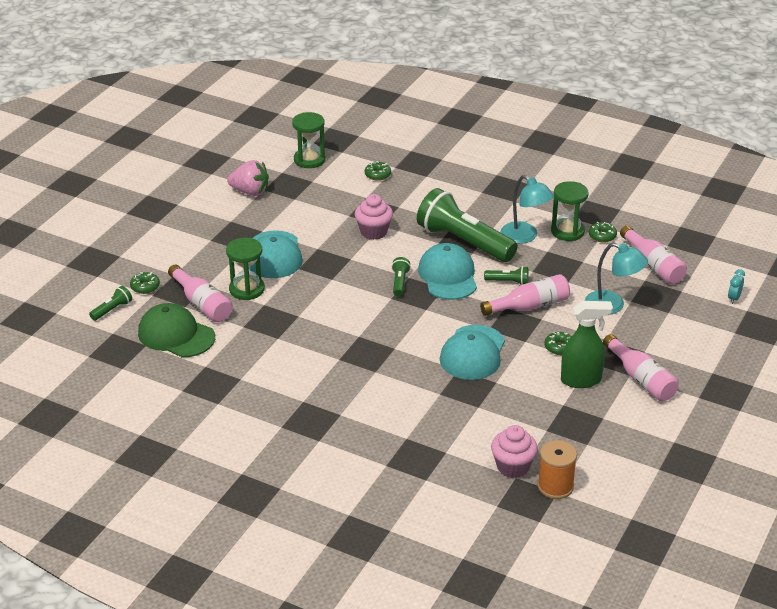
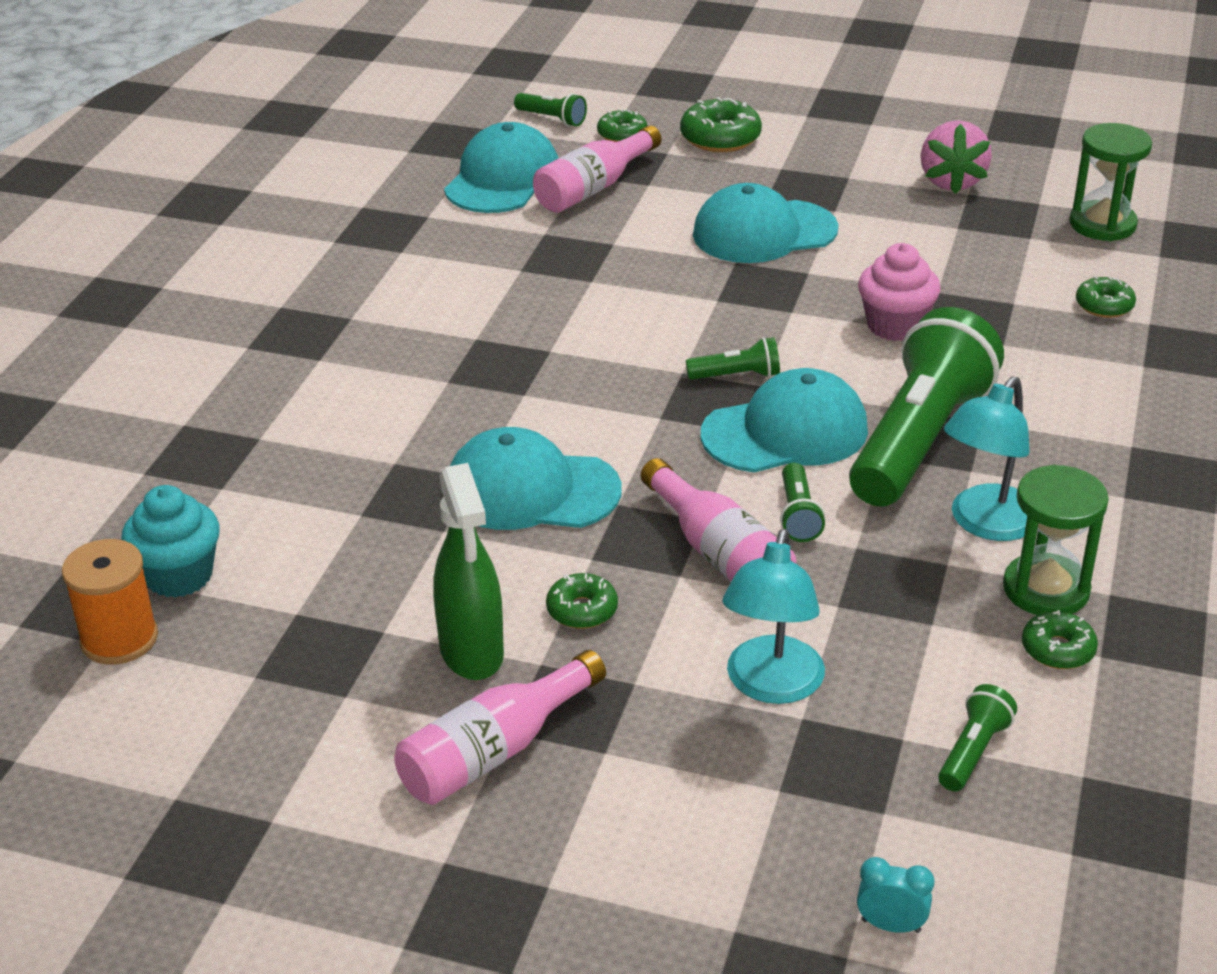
camera: 80 degrees right, 0 degrees up
green cap [138,303,215,357] -> turquoise cap [444,122,559,213]
green hourglass [226,238,265,300] -> none
pink cupcake [491,425,538,478] -> turquoise cupcake [121,485,220,598]
pink bottle [620,226,687,284] -> green flashlight [938,684,1017,792]
none -> green donut [680,97,762,152]

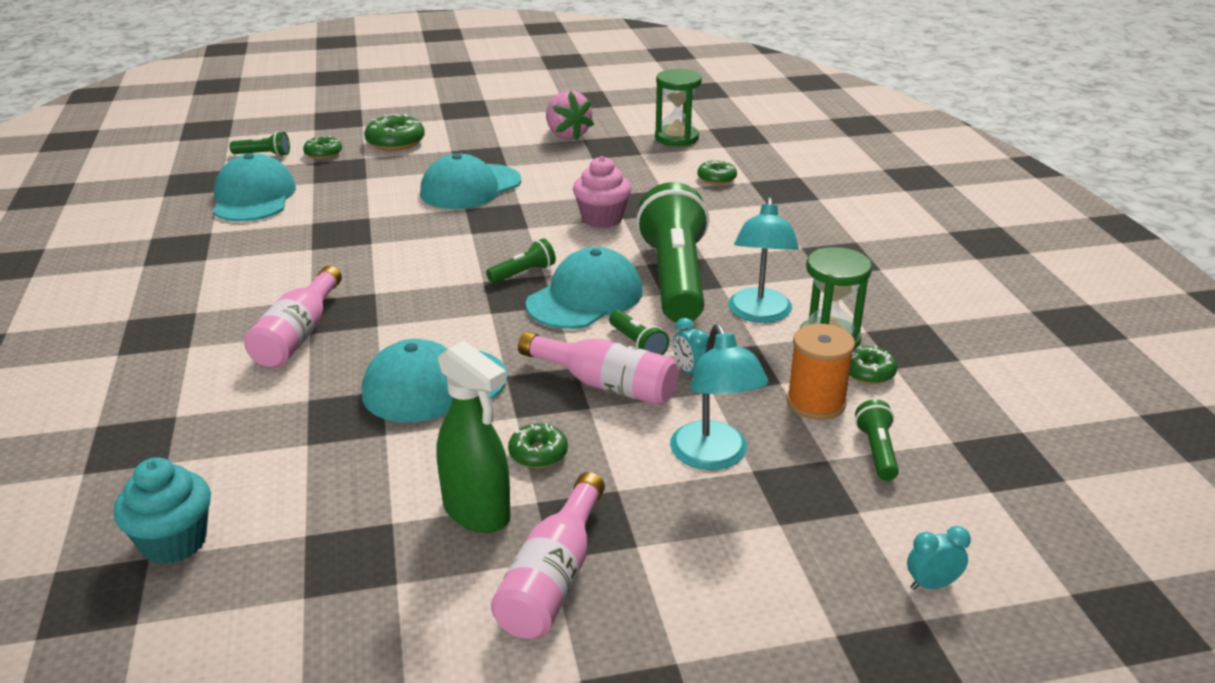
camera: 30 degrees left, 5 degrees down
orange spool [62,539,158,665] -> orange spool moved to [787,324,855,420]
pink bottle [533,125,661,213] -> pink bottle moved to [244,266,342,368]
none -> turquoise clock [673,318,709,374]

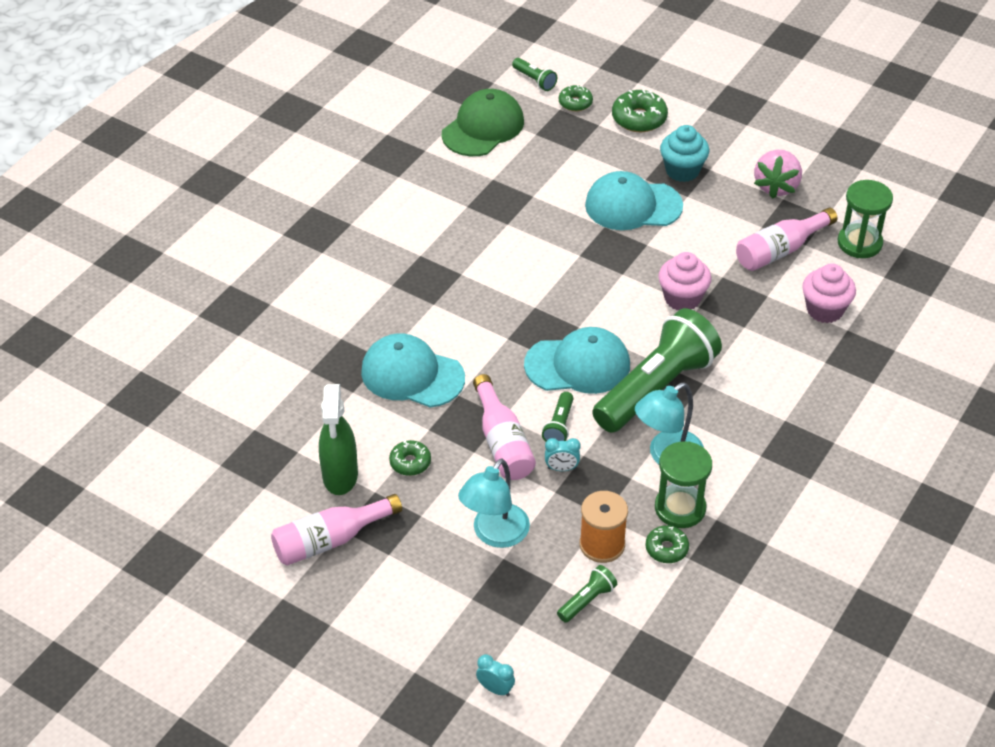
camera: 45 degrees right, 15 degrees up
turquoise cupcake [114,457,211,564] -> turquoise cupcake moved to [660,125,709,182]
turquoise cap [213,154,296,221] -> green cap [442,89,524,156]
pink bottle [244,266,342,368] -> pink bottle moved to [736,208,838,271]
green flashlight [486,238,556,284] -> none
turquoise clock [673,318,709,374] -> turquoise clock turned 105 degrees counterclockwise [545,438,581,471]
green donut [697,160,737,185] -> pink cupcake [802,264,856,323]

